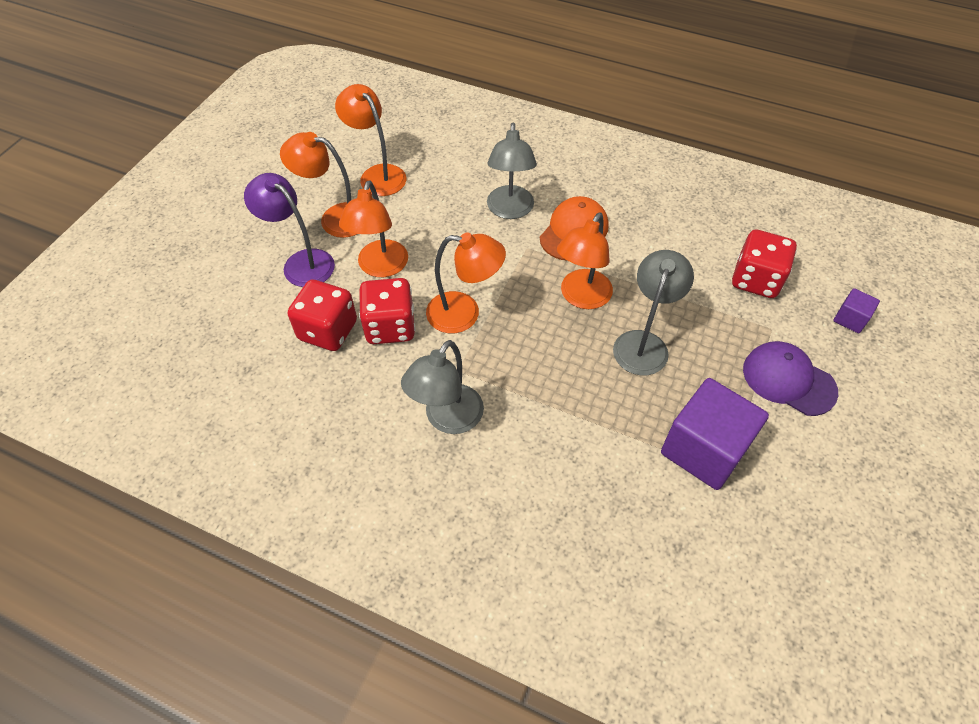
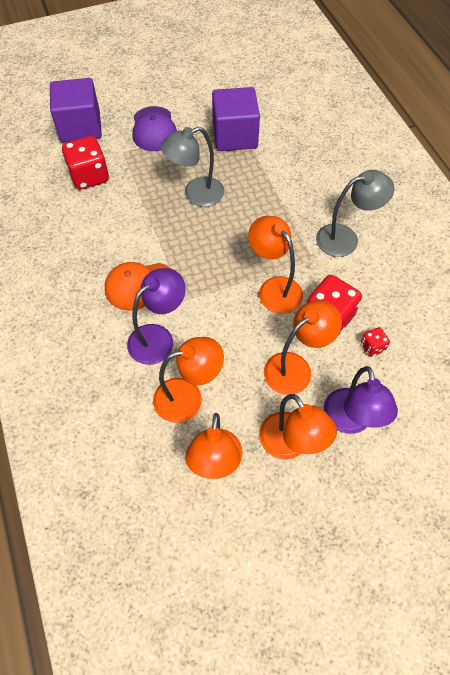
camera: 135 degrees left, 5 degrees up
red dice [288,279,357,351] -> red dice [361,327,390,357], size x0.49
grey lamp [487,122,537,219] -> purple lamp [127,268,186,365]
orange lamp [557,212,613,309] -> orange lamp moved to [153,337,224,423]
purple cube [833,288,880,333] -> purple cube [50,78,102,143], size x2.16

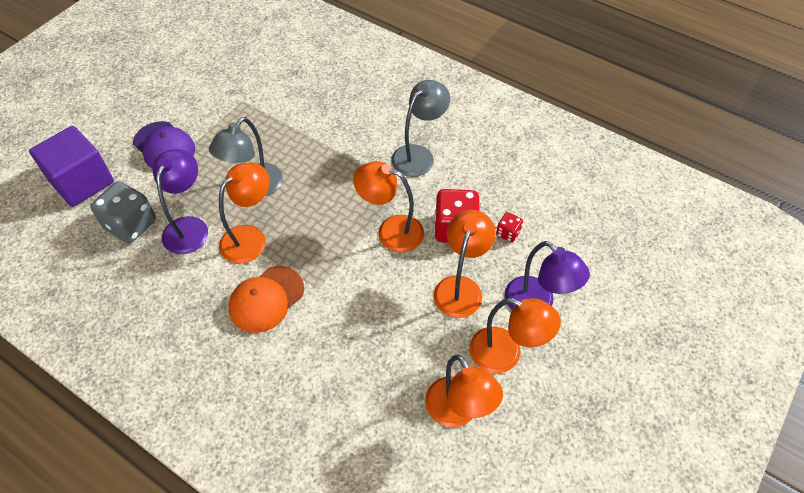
camera: 35 degrees left, 5 degrees down
red dice [62,136,109,190] -> grey dice [90,181,156,243]
purple lamp [127,268,186,365] -> purple lamp moved to [153,149,208,254]
orange lamp [153,337,224,423] -> orange lamp moved to [219,163,270,264]
purple cube [212,87,260,151] -> none

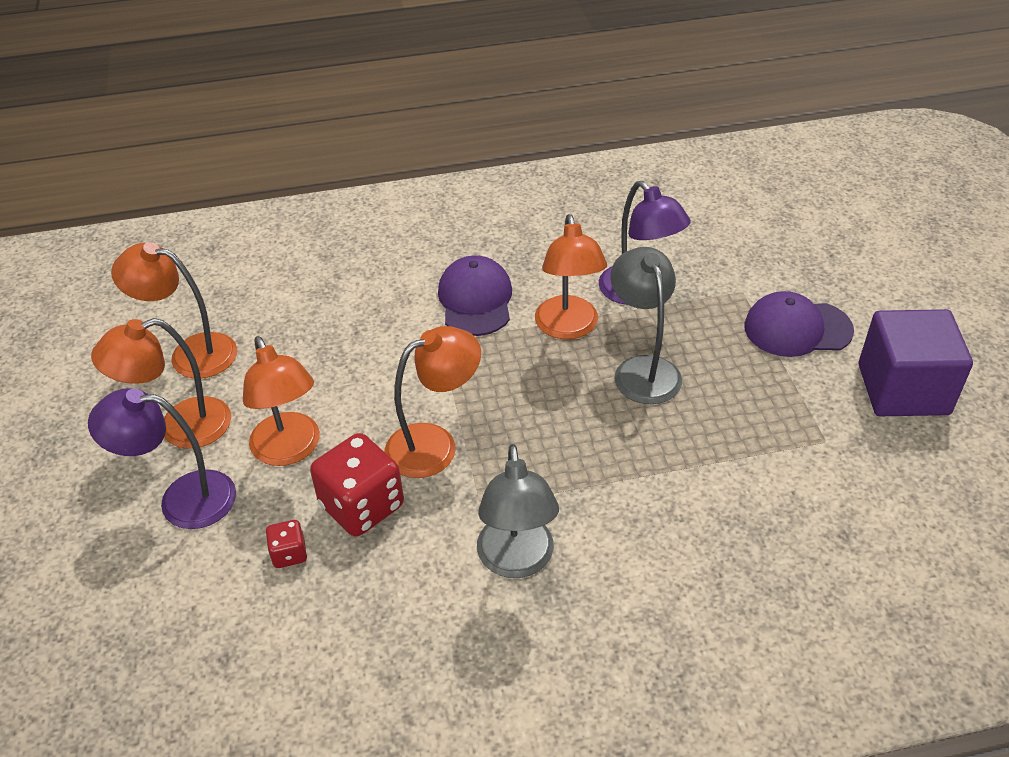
camera: 135 degrees right, 10 degrees down
purple cube [29,126,114,207] -> purple cube moved to [859,309,973,416]
grey dice [90,181,156,243] -> none
orange cap [229,266,304,333] -> purple cap [438,255,512,336]

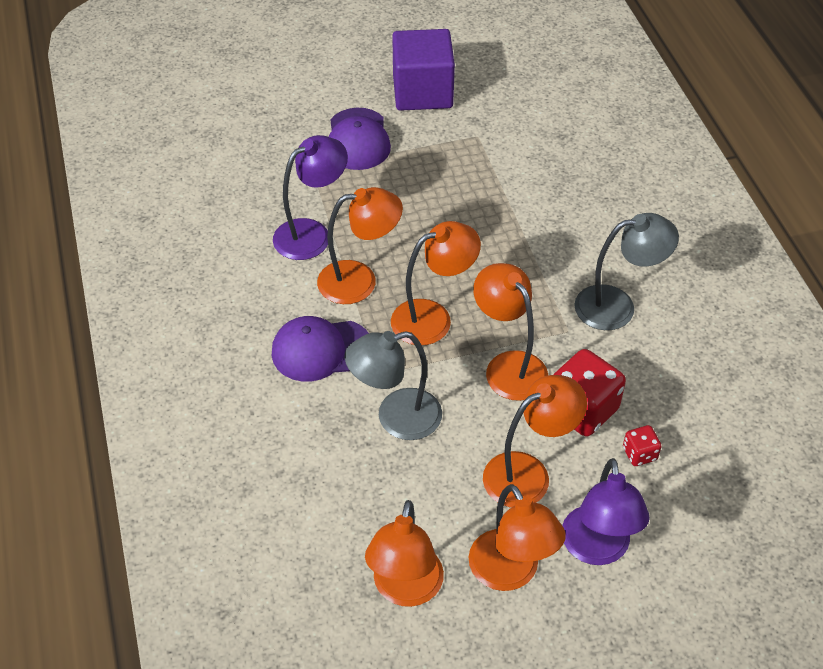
camera: 95 degrees left, 5 degrees up
grey lamp [610,247,682,404] -> grey lamp moved to [345,331,442,440]
none -> orange lamp [391,221,481,345]

